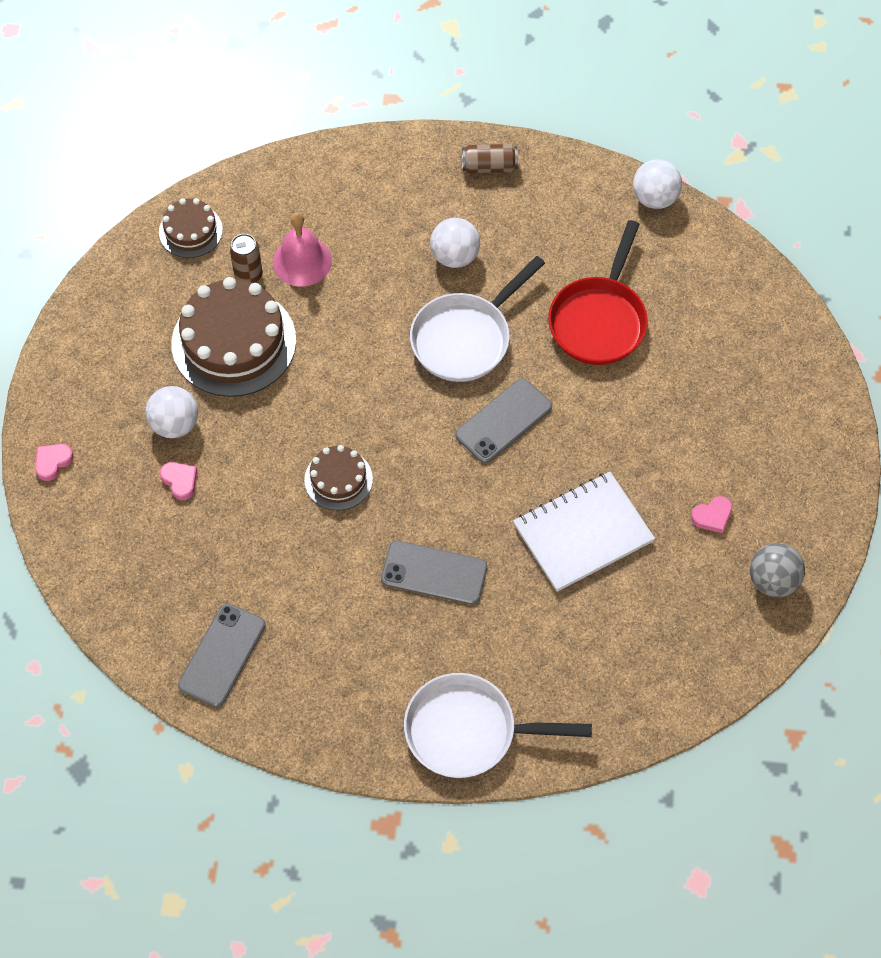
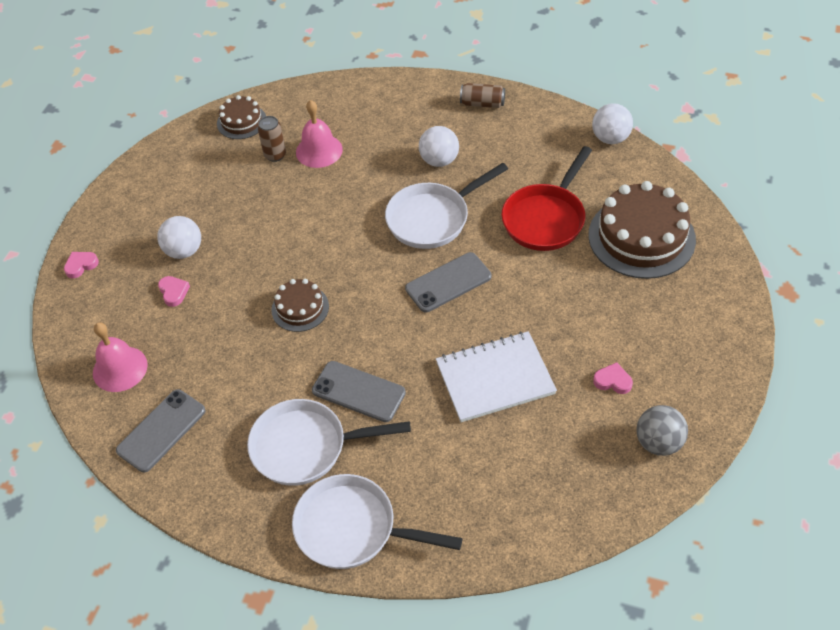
camera: 15 degrees right, 10 degrees down
brown cake [171,277,296,397] -> brown cake moved to [588,181,696,279]
pink heart [691,496,732,533] -> pink heart turned 150 degrees counterclockwise [593,362,633,394]
none -> pink bell [93,322,148,392]
none -> white pan [247,399,411,486]

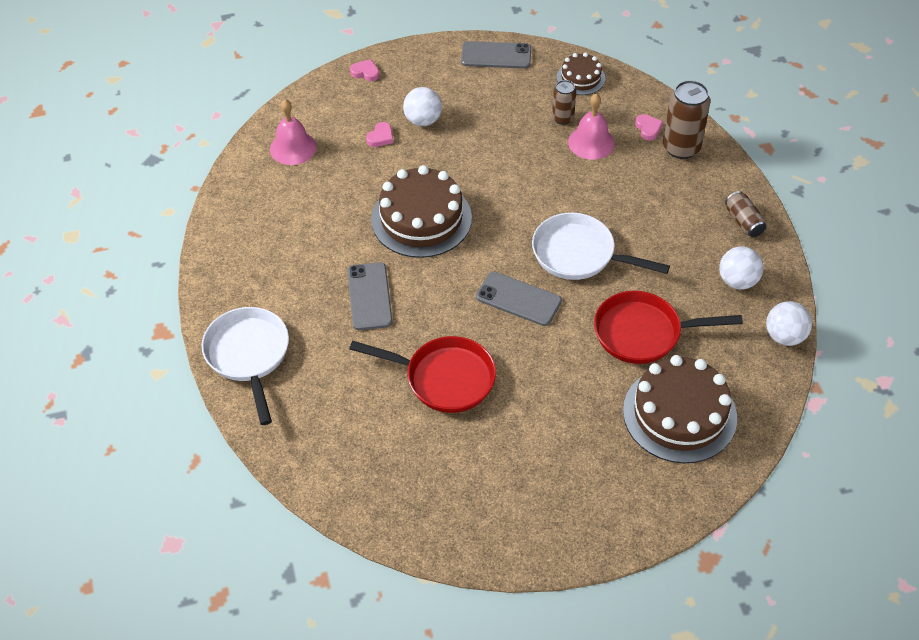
camera: 55 degrees right, 0 degrees up
grey phone [116,389,206,472] -> grey phone moved to [461,41,531,69]
white pan [247,399,411,486] -> none
brown cake [271,279,329,332] -> brown cake [371,165,472,258], size x1.89
white ball [419,126,459,167] -> white ball moved to [719,246,763,289]
white notebook [436,331,557,422] -> red pan [349,336,496,413]
pink heart [593,362,633,394] -> pink heart moved to [635,114,663,140]
grey ball [636,405,688,456] -> none
none -> brown can [663,80,711,159]

